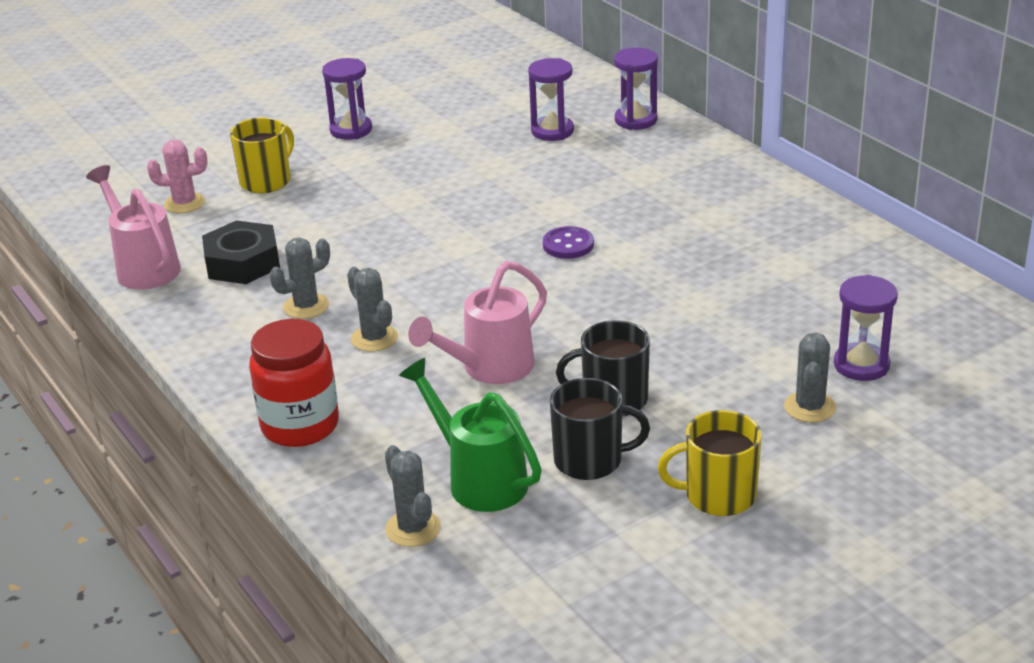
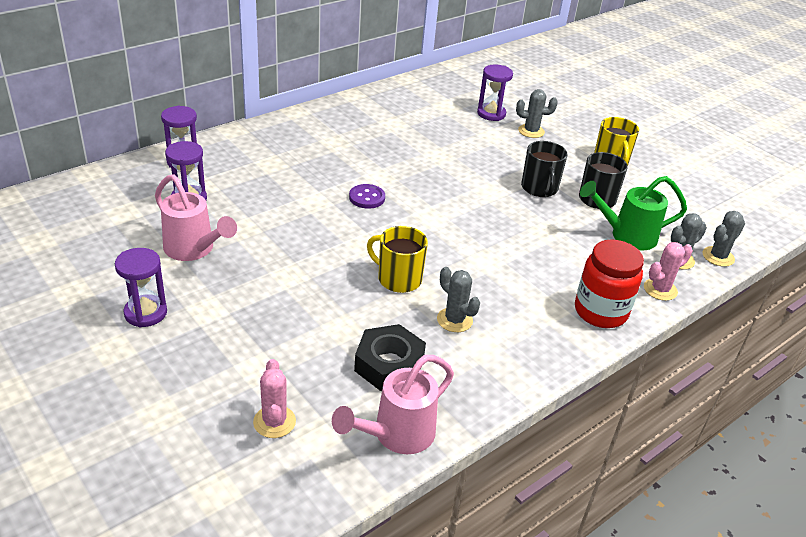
camera: 100 degrees left, 5 degrees up
yellow mug [230,117,294,193] -> yellow mug moved to [367,226,428,293]
grey cactus [347,267,398,352] -> grey cactus moved to [702,211,745,267]
green watering can [399,358,542,512] -> green watering can turned 45 degrees clockwise [580,176,687,251]
pink watering can [408,261,547,384] -> pink watering can moved to [155,174,237,261]
none -> pink cactus [644,242,693,301]

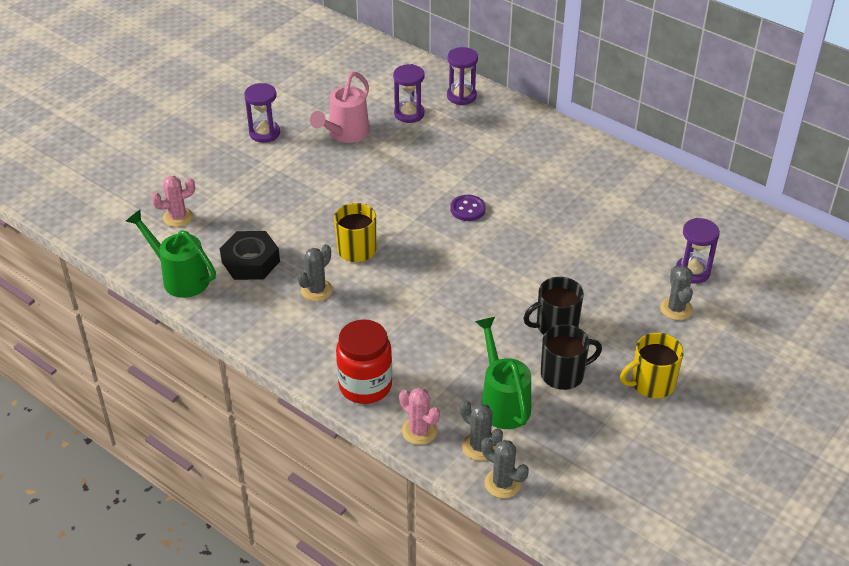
camera: 80 degrees right, 5 degrees up
pink watering can [332,355,454,454] -> green watering can [126,210,216,298]

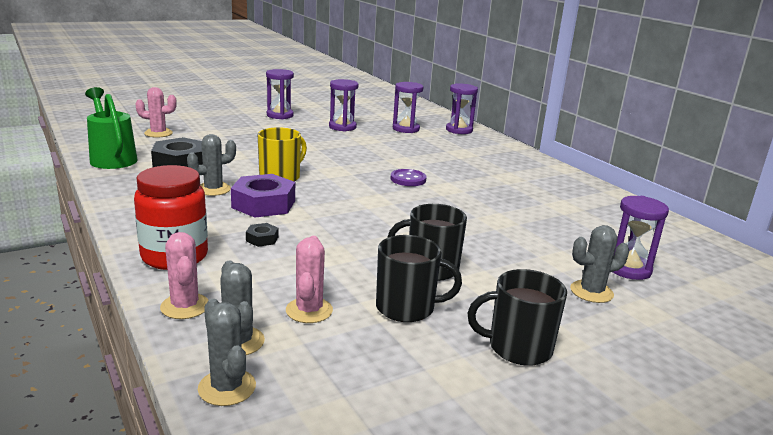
camera: 20 degrees right, 20 degrees down
pink watering can [310,72,369,143] -> purple hourglass [329,79,358,132]
green watering can [475,317,531,429] -> pink cactus [286,236,333,323]
yellow mug [620,333,684,398] -> black mug [468,269,567,366]
grey cactus [660,266,693,320] -> grey cactus turned 60 degrees clockwise [570,225,629,303]
none -> purple nut [231,174,295,218]
none -> black nut [246,223,279,247]

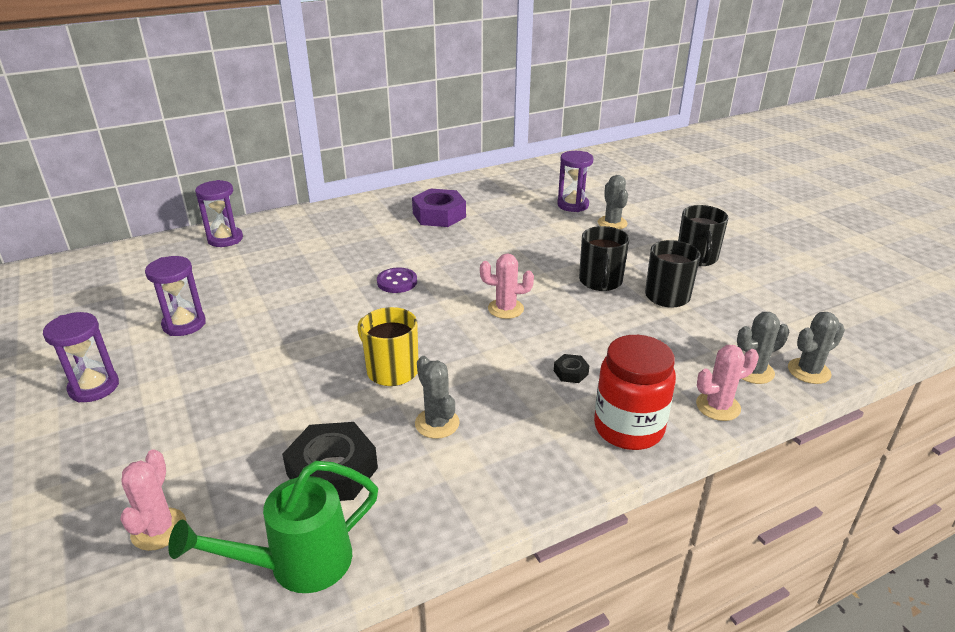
camera: 85 degrees left, 10 degrees up
purple nut [231,174,295,218] -> purple nut moved to [412,188,466,227]
pink cactus [286,236,333,323] -> pink cactus moved to [480,253,534,319]
purple hourglass [393,82,423,133] -> none

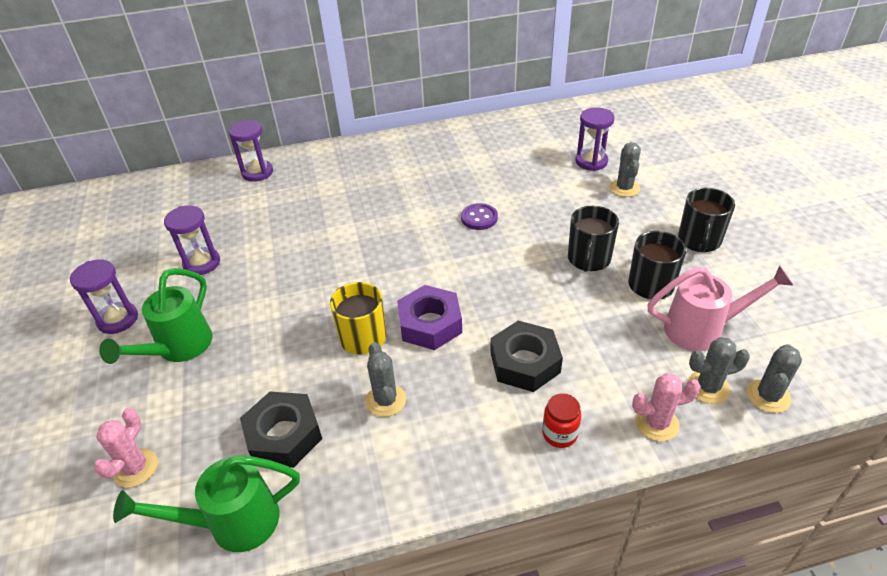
camera: 15 degrees right, 10 degrees up
purple button [377,267,417,293] -> purple button moved to [461,203,498,230]
purple nut [412,188,466,227] -> purple nut moved to [397,285,462,350]
pink cactus [480,253,534,319] -> none
black nut [554,354,589,383] -> black nut [491,321,563,392], size x2.19
red jar [594,335,676,450] -> red jar [542,393,581,448], size x0.53
grey cactus [788,312,845,384] -> grey cactus turned 45 degrees counterclockwise [746,344,802,413]
none -> green watering can [99,268,213,364]
none -> pink watering can [647,265,794,351]

